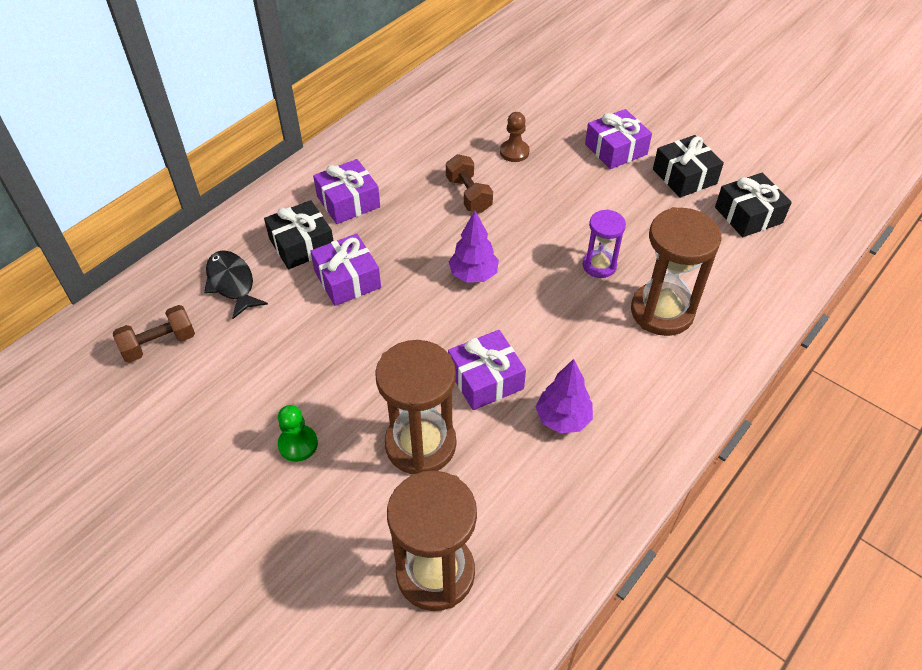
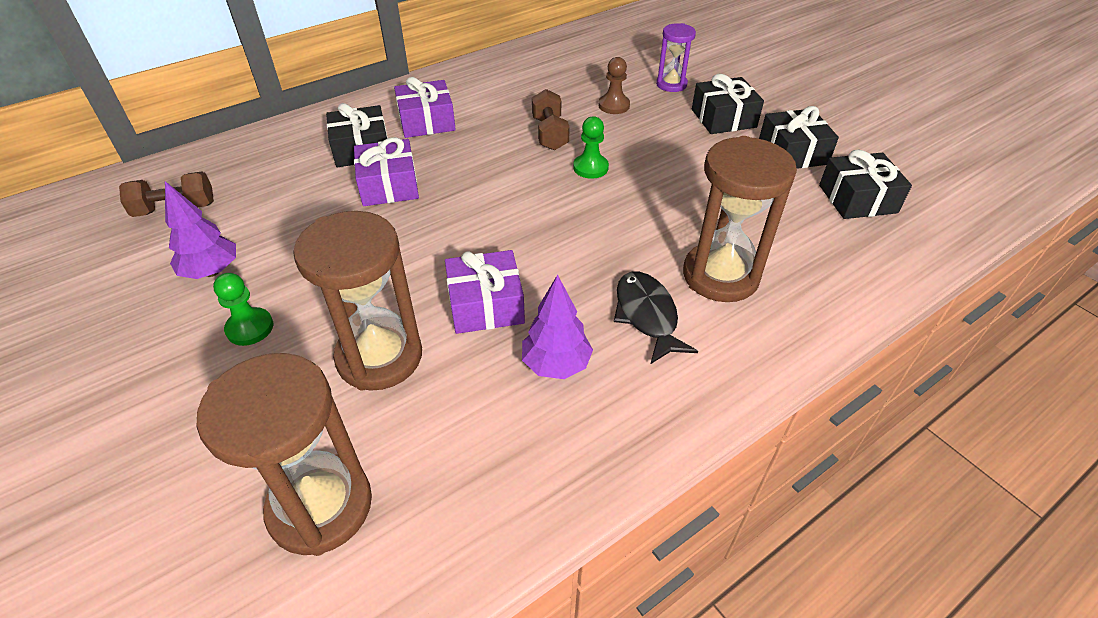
camera: 15 degrees right, 5 degrees down
black fish [204,251,268,319] -> black fish moved to [614,272,698,364]
purple tree [449,211,499,283] -> purple tree moved to [165,181,236,279]
purple hourglass [583,209,626,278] -> purple hourglass moved to [656,23,696,92]
purple gift [585,109,652,169] -> black gift [692,74,764,134]
none -> green pawn [573,116,609,179]

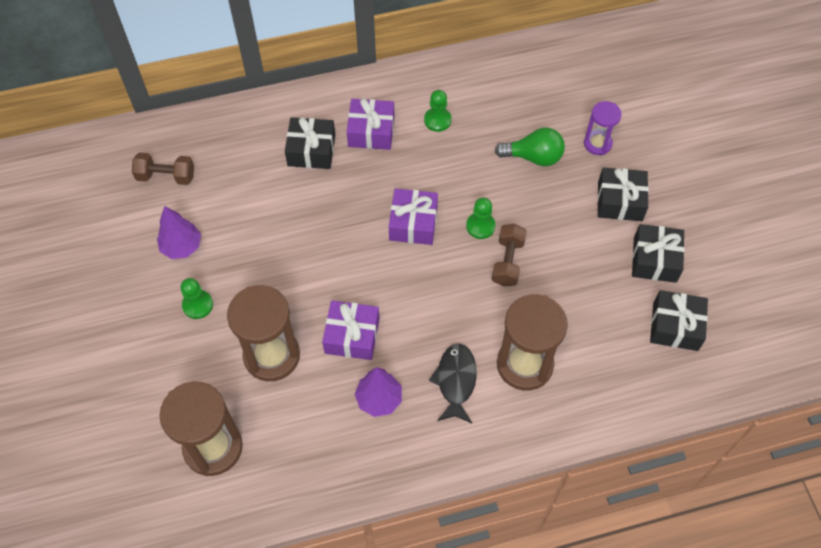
camera: 20 degrees right, 15 degrees up
purple gift [354,137,419,206] -> purple gift moved to [389,189,438,245]
brown dumbbell [532,89,570,151] -> brown dumbbell moved to [492,224,527,287]
brown pawn [598,57,630,114] -> green light bulb [495,127,565,167]
none -> green pawn [424,90,452,132]

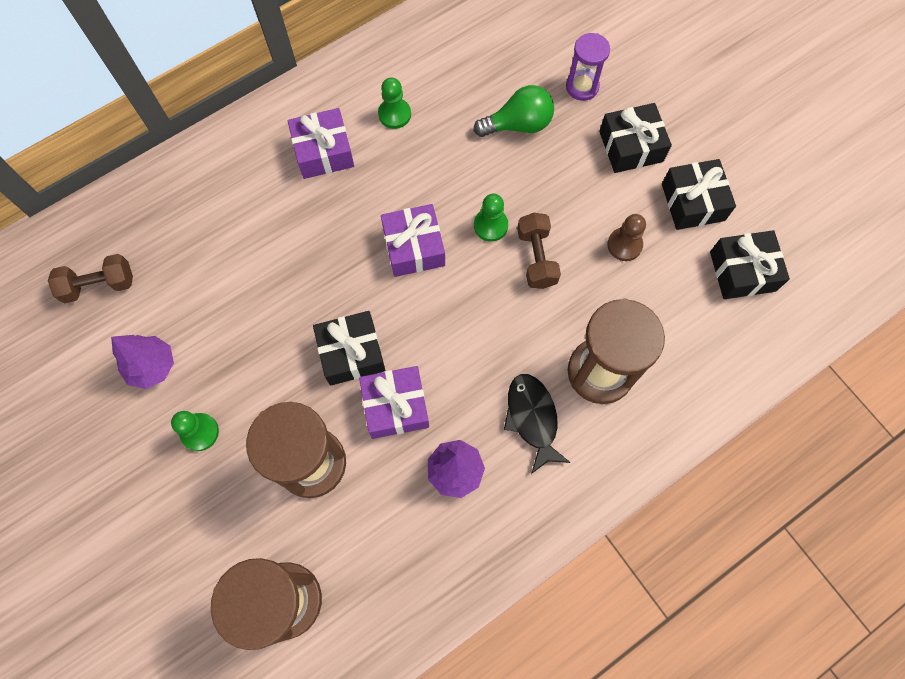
camera: 20 degrees left, 10 degrees up
black gift [285,117,335,169] -> black gift moved to [313,311,385,386]
none -> brown pawn [607,214,646,261]

